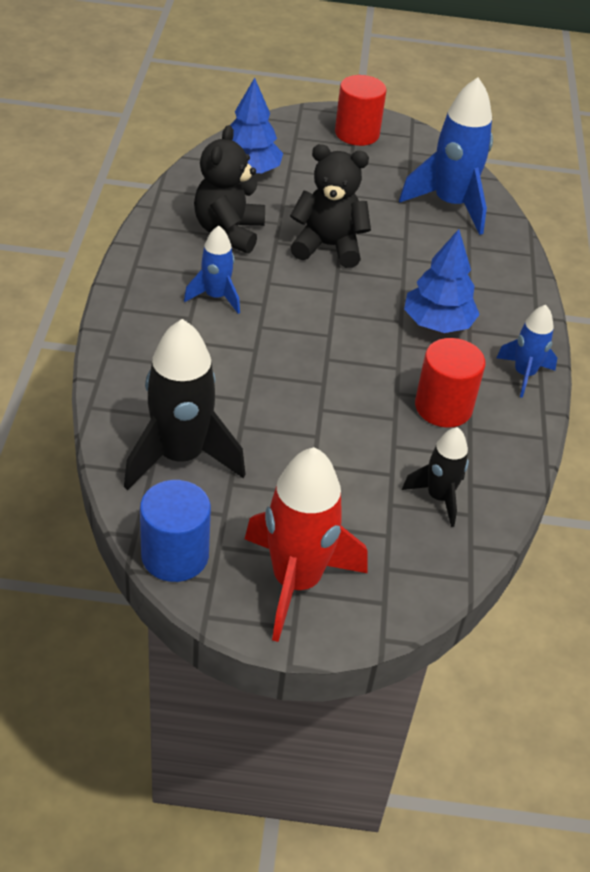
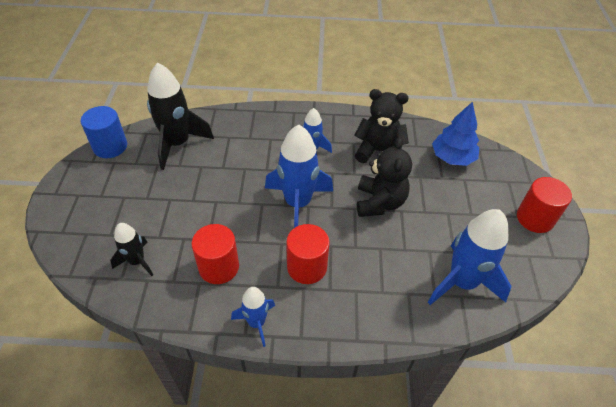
camera: 90 degrees right, 5 degrees up
red rocket [245,447,368,642] -> none
blue tree [404,229,480,333] -> red cylinder [286,224,330,284]
none -> blue rocket [265,125,333,228]

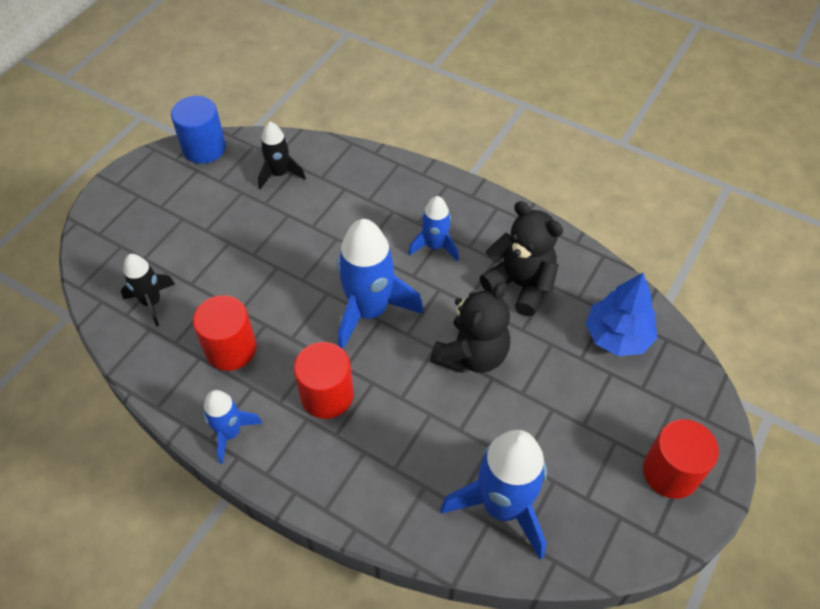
camera: 30 degrees right, 5 degrees up
black rocket [147,62,214,170] -> black rocket [258,122,306,189], size x0.56

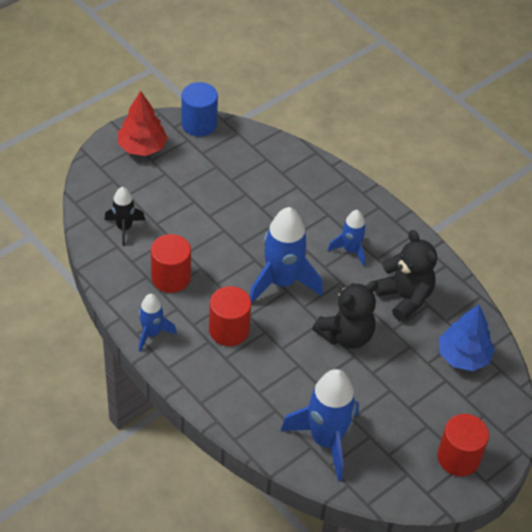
camera: 15 degrees right, 5 degrees down
black rocket [258,122,306,189] -> none
none -> red tree [118,91,168,156]

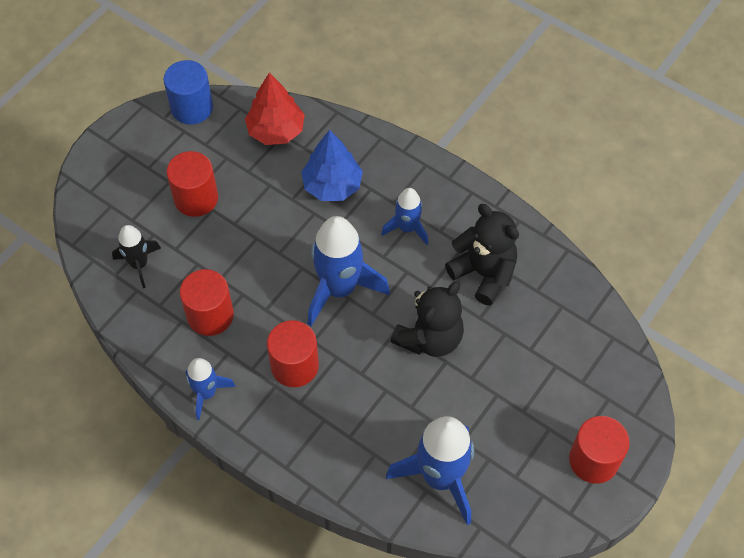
camera: 10 degrees left, 10 degrees up
red tree [118,91,168,156] -> red tree moved to [245,73,305,145]
blue tree [439,304,495,371] -> blue tree moved to [301,130,363,201]
none -> red cylinder [167,151,218,217]

